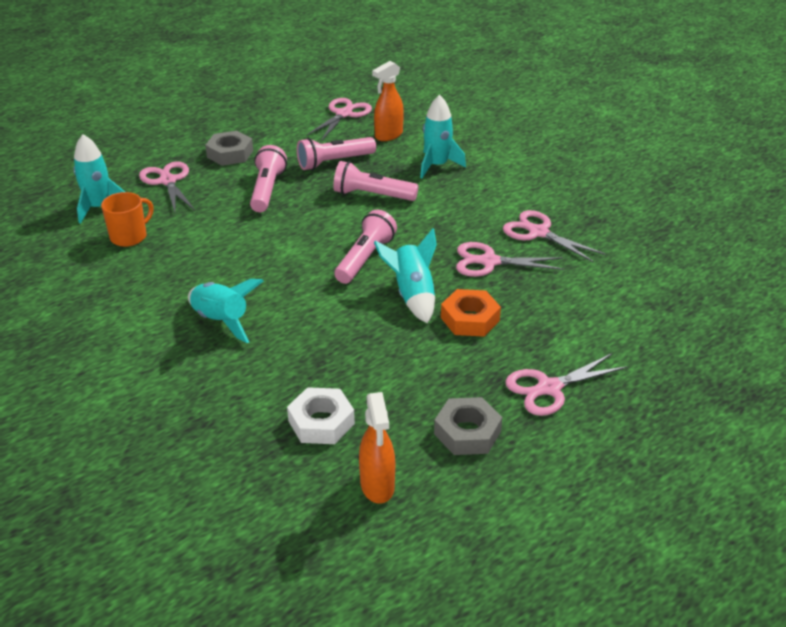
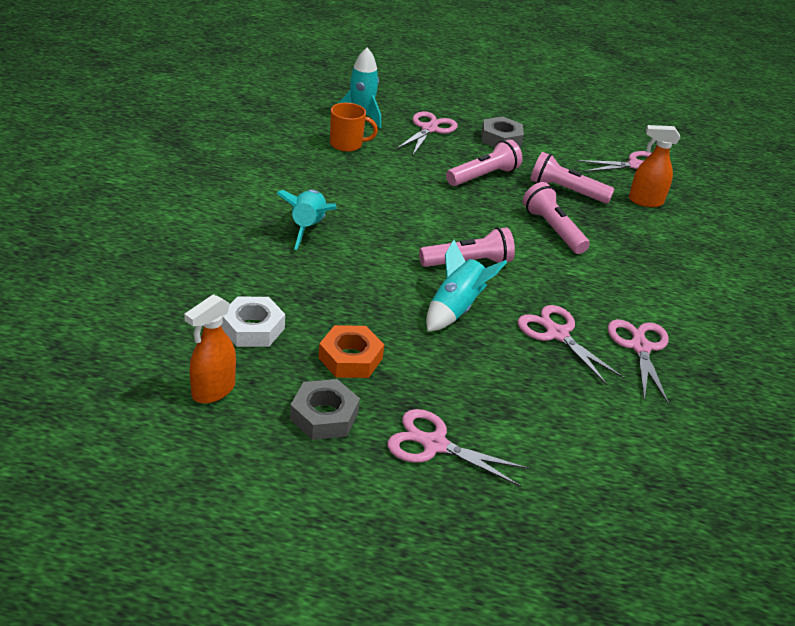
camera: 45 degrees right, 0 degrees up
turquoise rocket [420,95,466,178] -> none
orange nut [441,289,501,337] -> orange nut moved to [318,325,384,378]

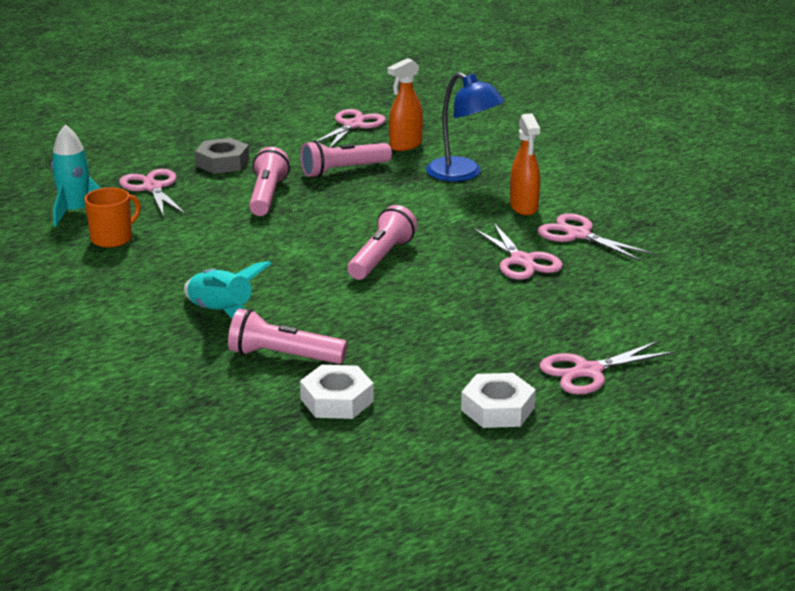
camera: 45 degrees left, 10 degrees down
orange spray bottle [184,294,236,403] -> orange spray bottle moved to [510,113,540,215]
grey nut [290,379,360,440] -> white nut [461,373,536,428]
orange nut [318,325,384,378] -> none
turquoise rocket [426,240,507,332] -> none
pink scissors [518,305,624,385] -> pink scissors turned 120 degrees counterclockwise [473,222,563,280]
pink flashlight [523,182,590,254] -> pink flashlight moved to [228,309,347,364]
none -> blue lamp [426,72,505,182]

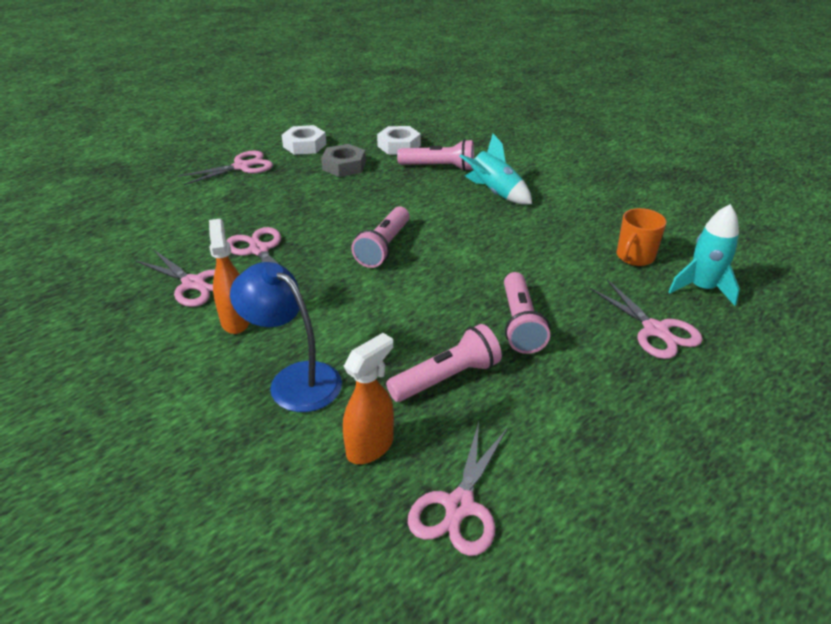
camera: 175 degrees right, 10 degrees up
grey nut [195,138,249,174] -> grey nut moved to [321,144,366,177]

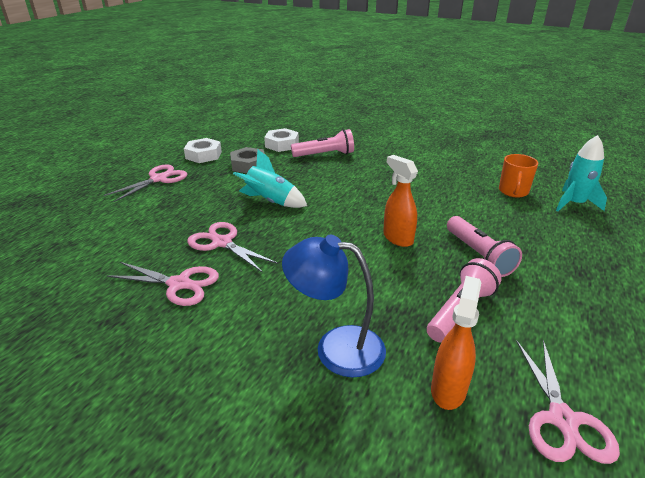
camera: 20 degrees left, 5 degrees down
orange spray bottle [209,218,250,334] -> orange spray bottle moved to [383,155,418,247]
pink flashlight [351,206,410,268] -> none
turquoise rocket [459,134,532,205] -> turquoise rocket moved to [233,149,307,208]
pink scissors [589,279,703,359] -> none

